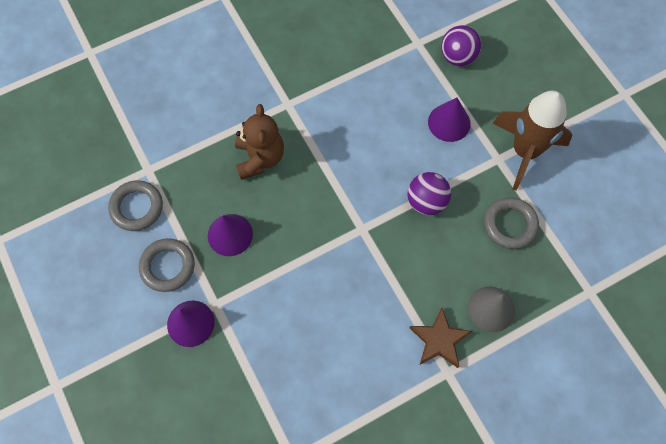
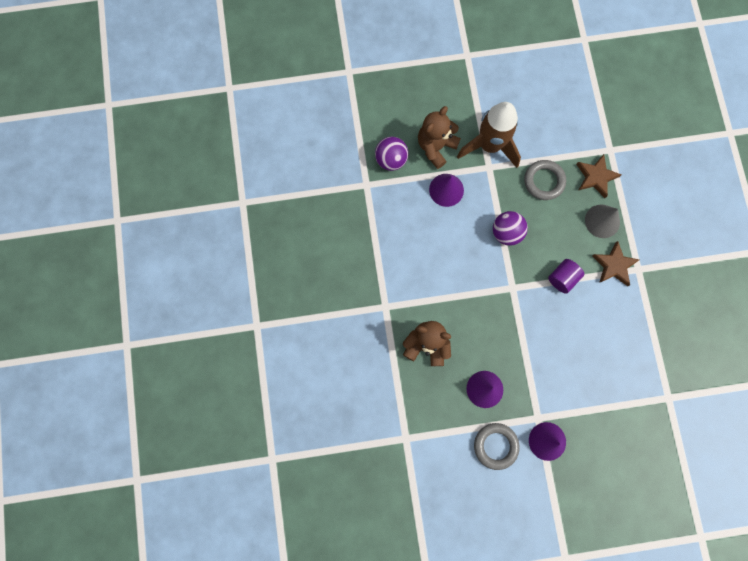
camera: 70 degrees left, 10 degrees up
grey ring [108,180,163,231] -> none
none -> brown teddy bear [418,106,461,169]
none -> purple cylinder [548,259,584,294]
none -> brown star [576,154,621,198]

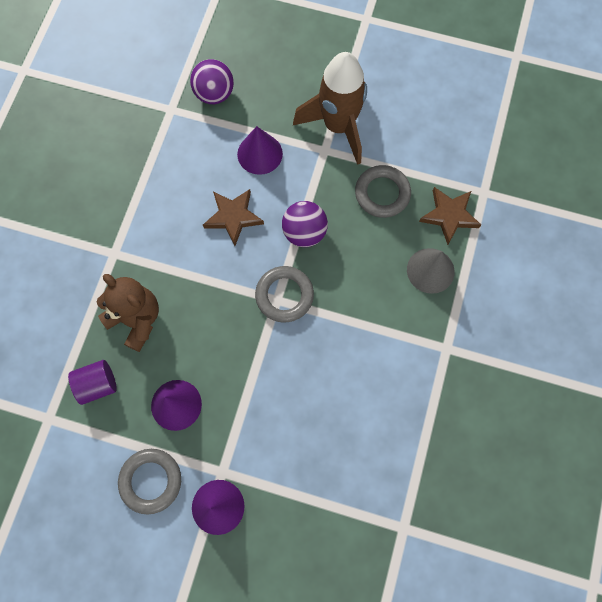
camera: 25 degrees right, 5 degrees down
brown teddy bear [418,106,461,169] -> none
purple cylinder [548,259,584,294] -> purple cylinder moved to [68,360,117,405]
brown star [592,241,639,286] -> brown star moved to [203,189,264,246]
none -> grey ring [255,266,314,322]

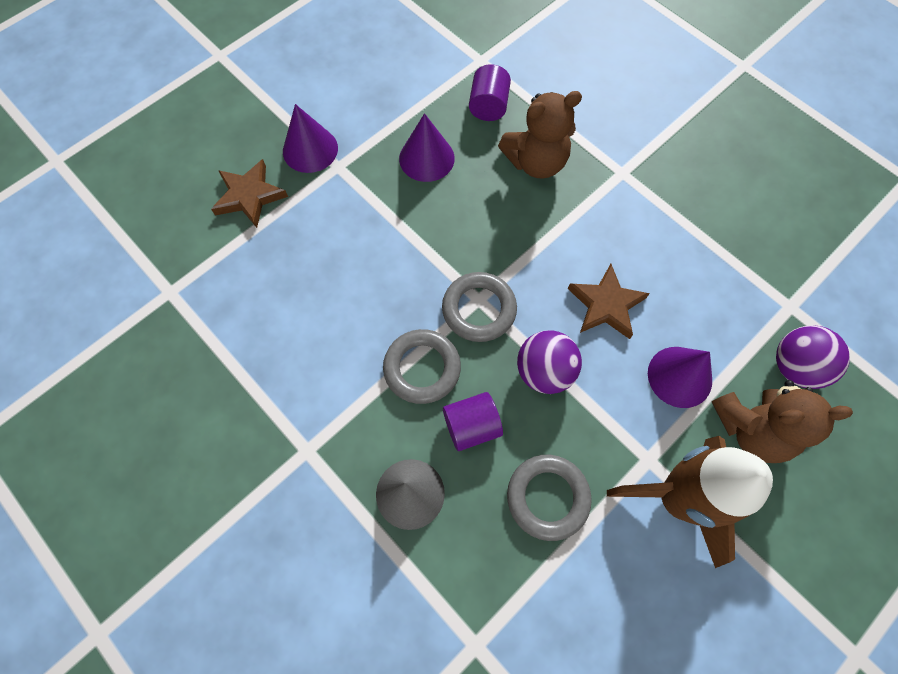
camera: 120 degrees right, 5 degrees down
grey ring [118,449,181,514] -> grey ring moved to [383,329,461,404]
brown star [419,187,481,245] -> brown star moved to [211,159,288,228]
none -> purple cylinder [443,392,503,451]
none -> brown teddy bear [712,380,853,463]

